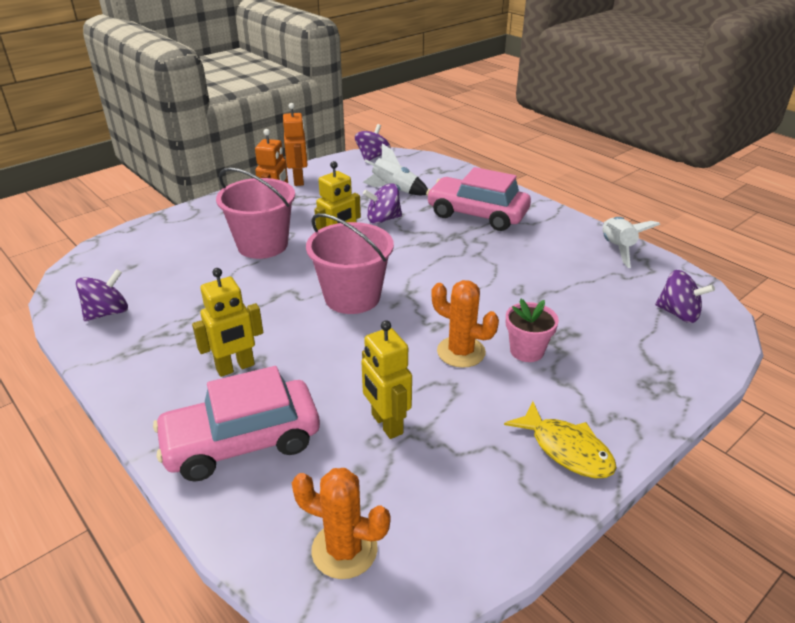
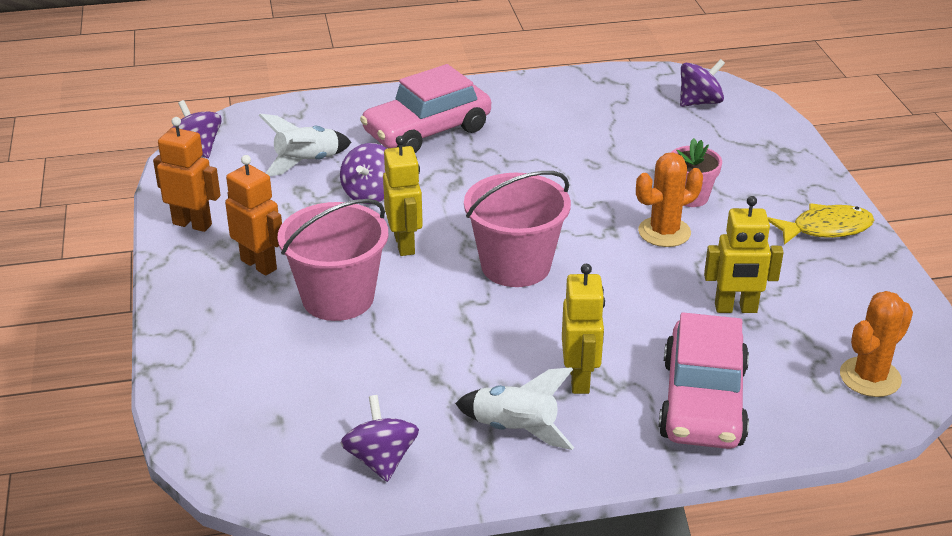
camera: 60 degrees left, 0 degrees up
white rocket [602,217,660,268] -> white rocket moved to [455,367,574,450]

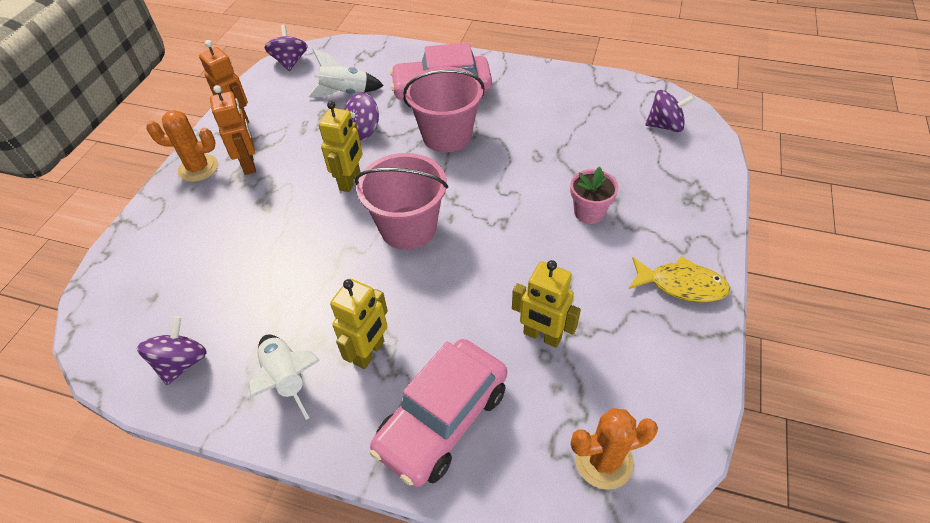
camera: 30 degrees right, 15 degrees up
pink bucket [277,199,389,321] -> pink bucket moved to [404,67,485,152]
orange cactus [636,153,703,247] -> orange cactus moved to [146,110,218,182]

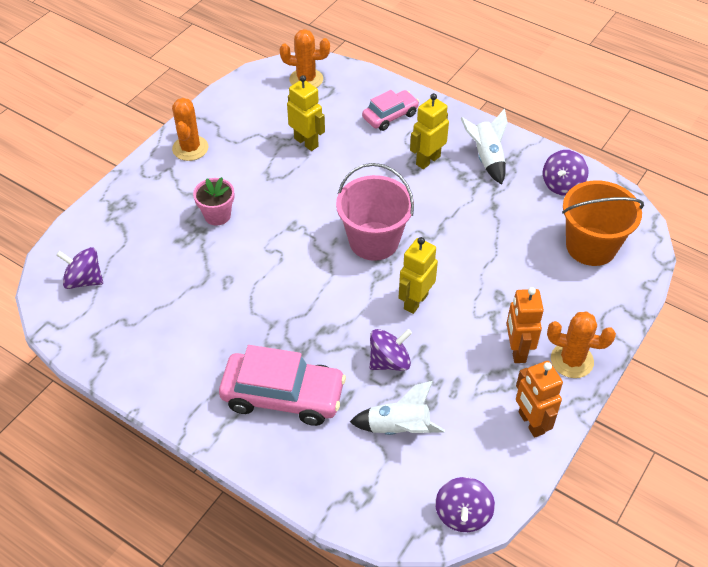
camera: 165 degrees left, 0 degrees up
pink car [369,339,507,487] -> pink car [362,90,419,131], size x0.60
pink bucket [404,67,485,152] -> none
yellow fish [629,256,730,302] -> orange cactus [172,98,208,161]
none -> orange bucket [562,180,644,266]

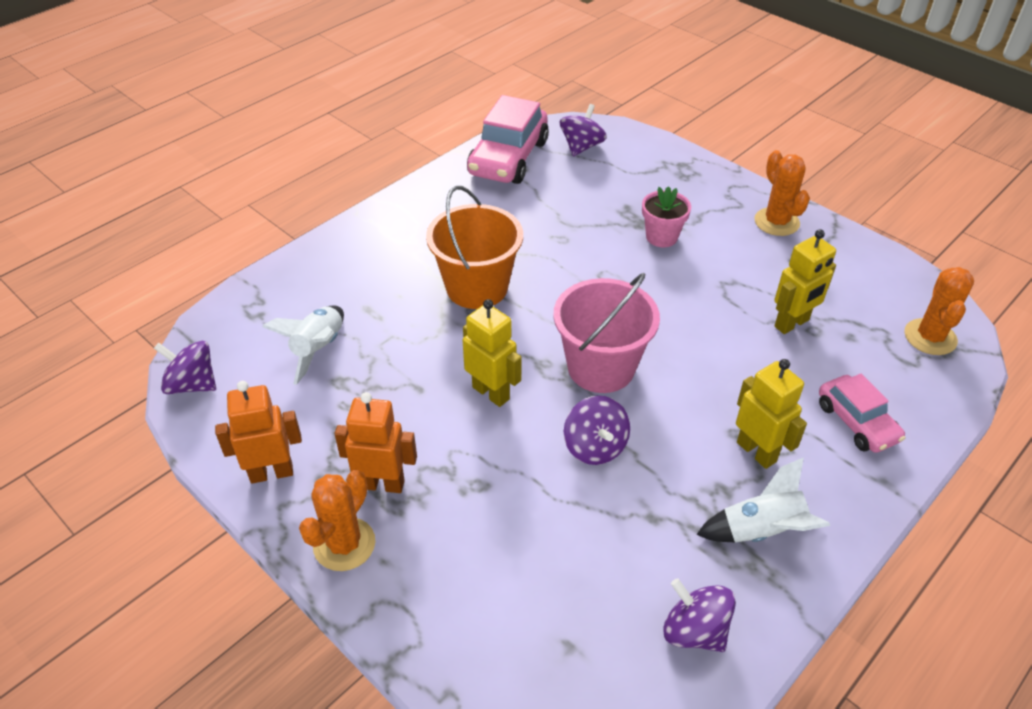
camera: 100 degrees right, 5 degrees down
orange cactus [172,98,208,161] -> orange cactus turned 60 degrees clockwise [754,150,810,236]
pink car [219,345,346,426] -> pink car moved to [467,95,549,184]
purple spinning top [370,329,412,371] -> purple spinning top moved to [564,395,630,465]
orange bucket [562,180,644,266] -> orange bucket moved to [426,186,523,309]

